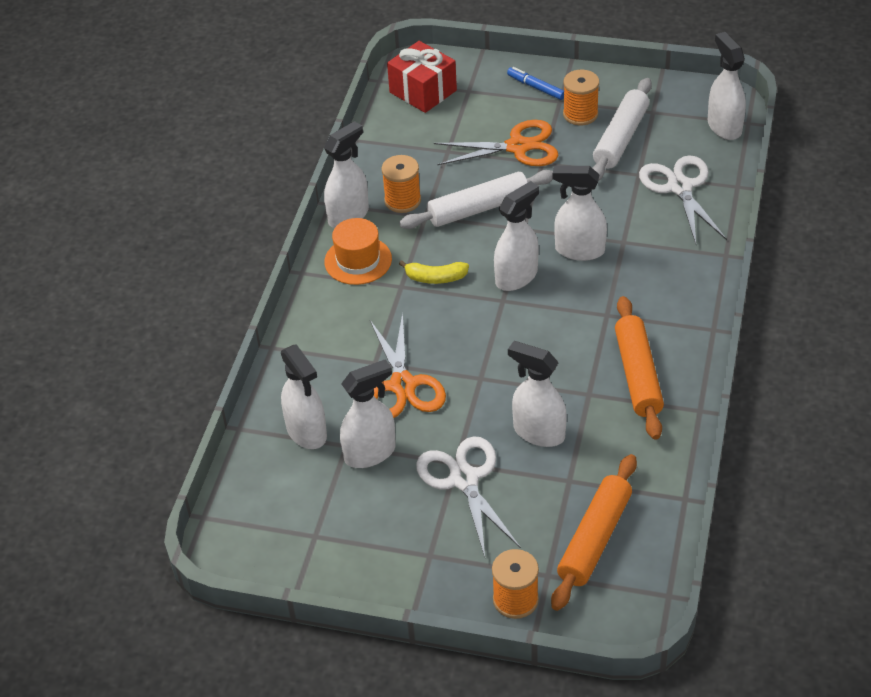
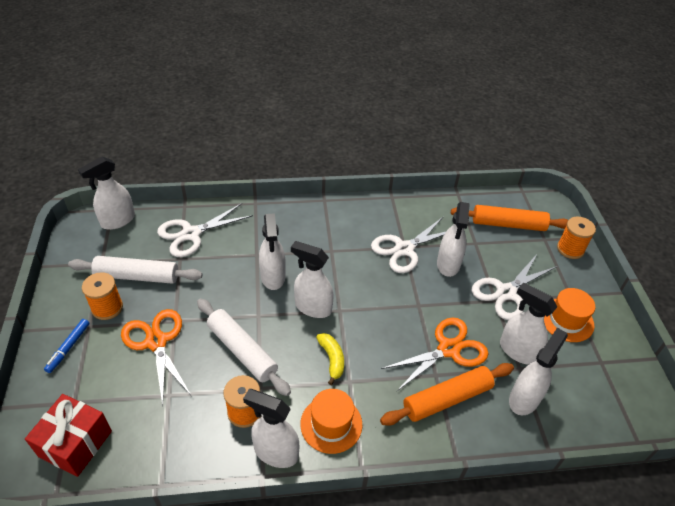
camera: 115 degrees left, 0 degrees up
orange rolling pin [615,296,664,440] -> orange rolling pin moved to [380,363,514,426]
none -> white scissors [371,216,446,273]
none -> orange hat [544,288,595,342]

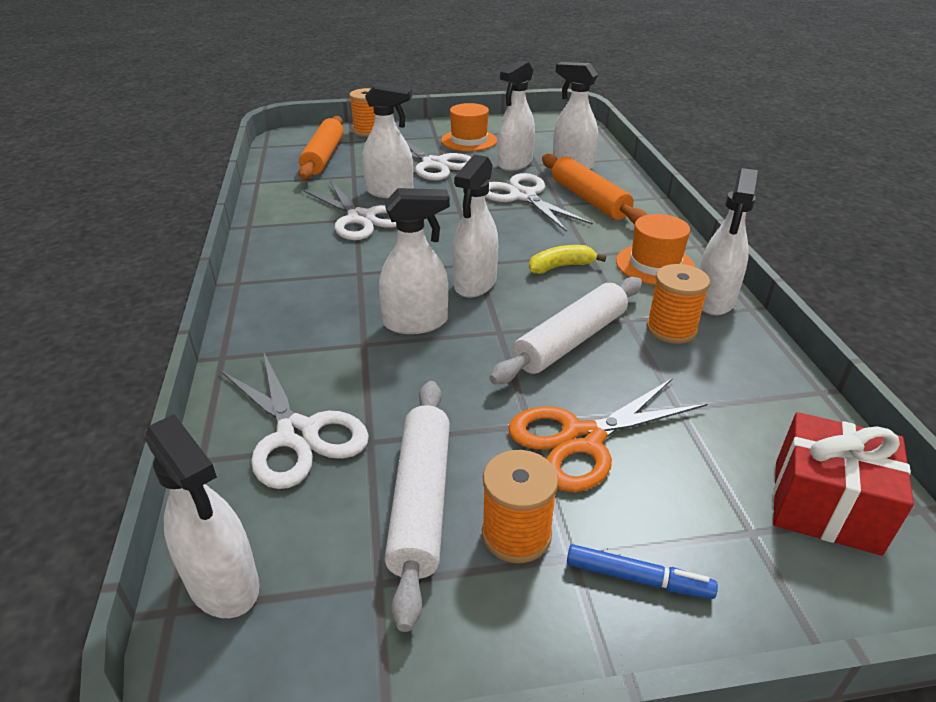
camera: 90 degrees left, 10 degrees down
orange scissors [381,317,488,391] -> white scissors [485,173,593,232]

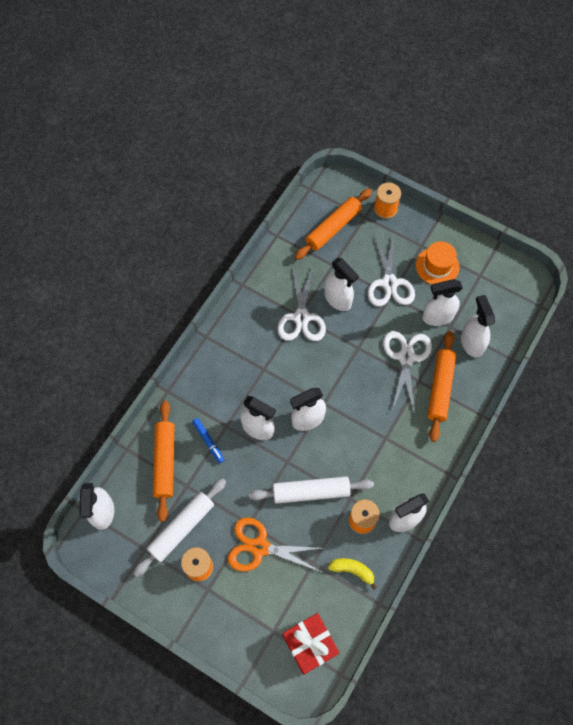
camera: 40 degrees right, 30 degrees up
white scissors [220,351,369,489] -> orange rolling pin [153,401,175,522]
yellow banana [529,245,606,274] -> yellow banana moved to [328,558,377,590]
blue marker [567,544,718,599] -> blue marker moved to [192,418,224,463]
orange hat [616,214,695,285] -> none

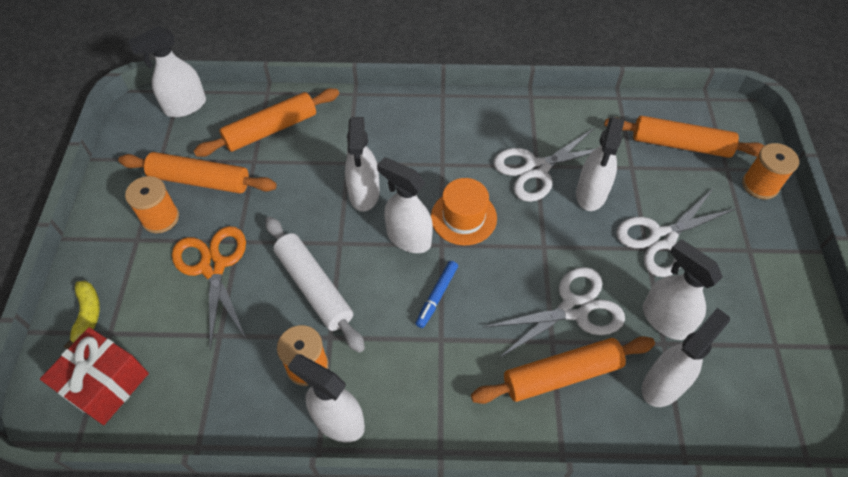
camera: 60 degrees right, 10 degrees down
white rolling pin [133,478,226,577] -> orange rolling pin [118,152,277,194]
blue marker [192,418,224,463] -> blue marker moved to [415,261,458,328]
yellow banana [328,558,377,590] -> yellow banana moved to [63,281,100,349]
orange hat [416,241,459,284] -> orange hat moved to [431,178,497,245]

